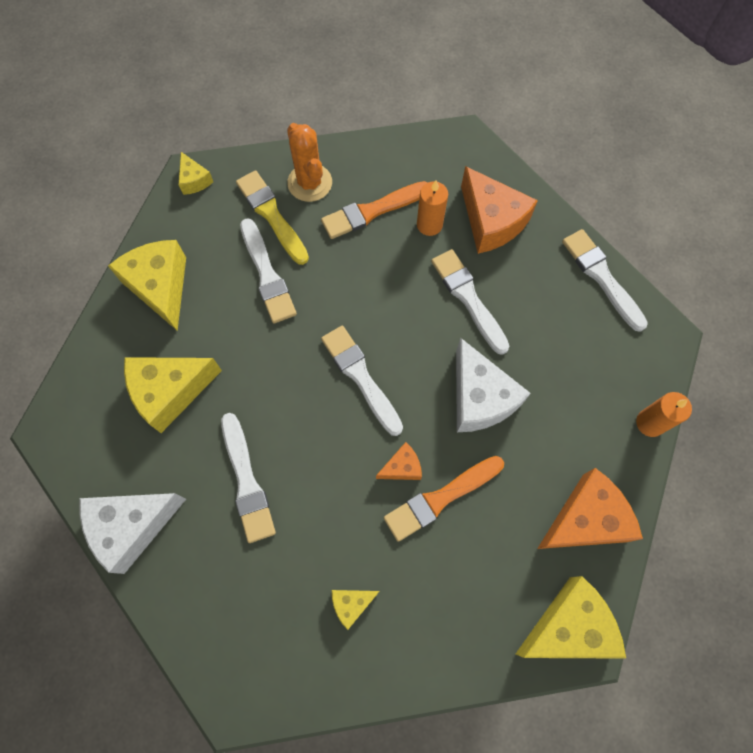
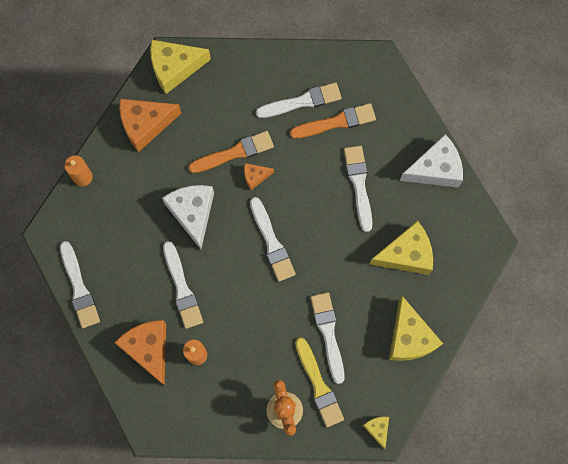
camera: 170 degrees left, 5 degrees up
orange brush [321,181,428,239] -> orange brush moved to [290,103,376,139]
yellow cheese [332,590,380,630] -> white brush [256,82,341,118]

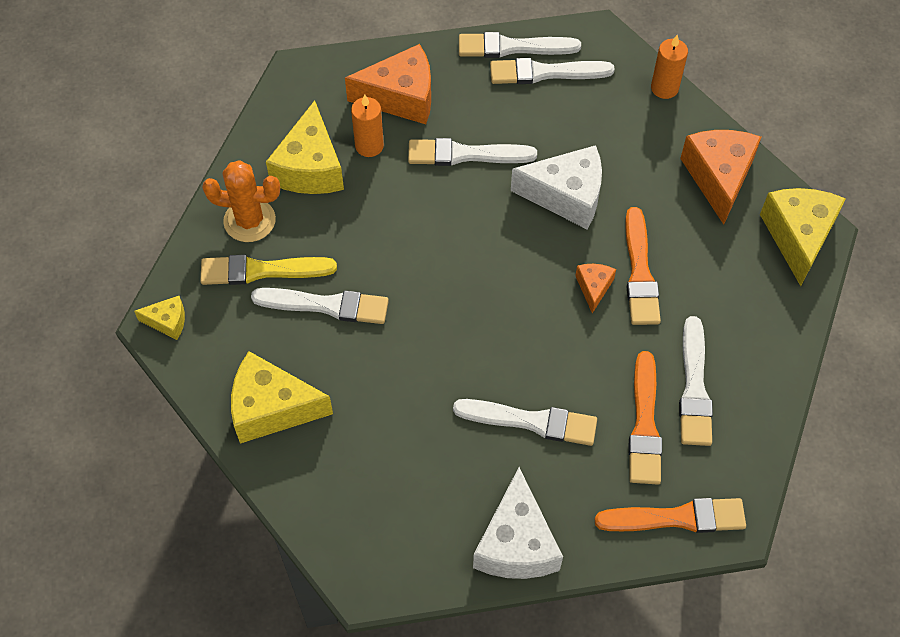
camera: 110 degrees right, 15 degrees down
white brush [250,197,295,282] -> white brush moved to [490,58,615,84]
yellow cheese [370,221,433,275] -> yellow cheese moved to [266,100,344,194]
none -> orange brush [595,498,746,533]

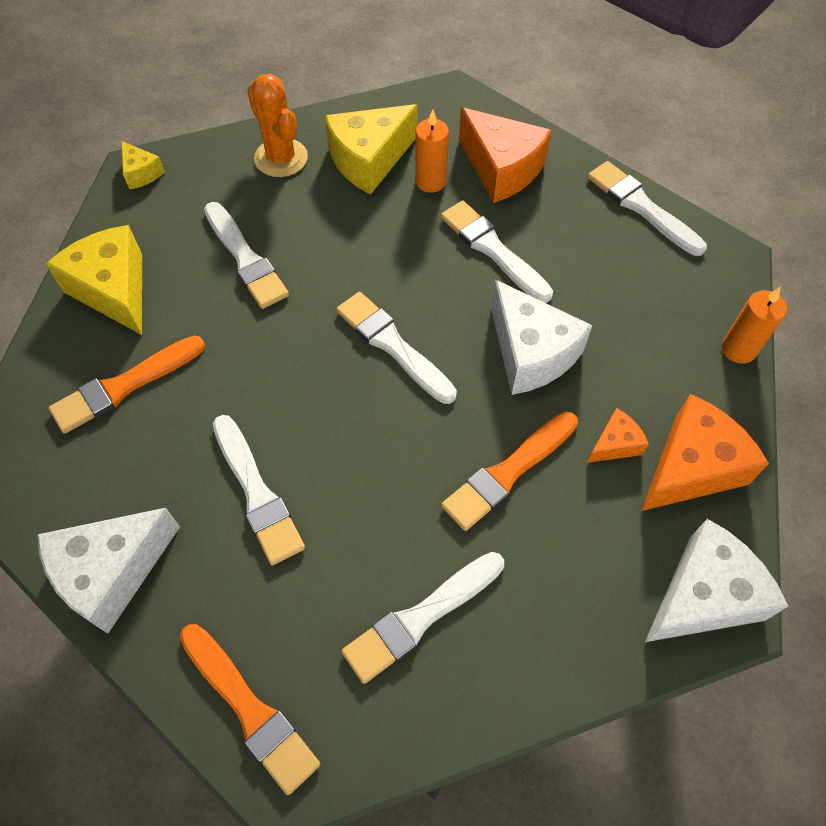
camera: 50 degrees right, 0 degrees up
yellow brush [200,254,337,285] -> none
white brush [490,58,615,84] -> white brush moved to [336,292,457,404]
orange cheese [575,264,616,313] -> orange cheese moved to [587,408,649,463]
orange brush [629,351,662,485] -> orange brush moved to [49,335,205,434]
yellow cheese [760,188,846,286] -> white cheese [645,519,788,642]

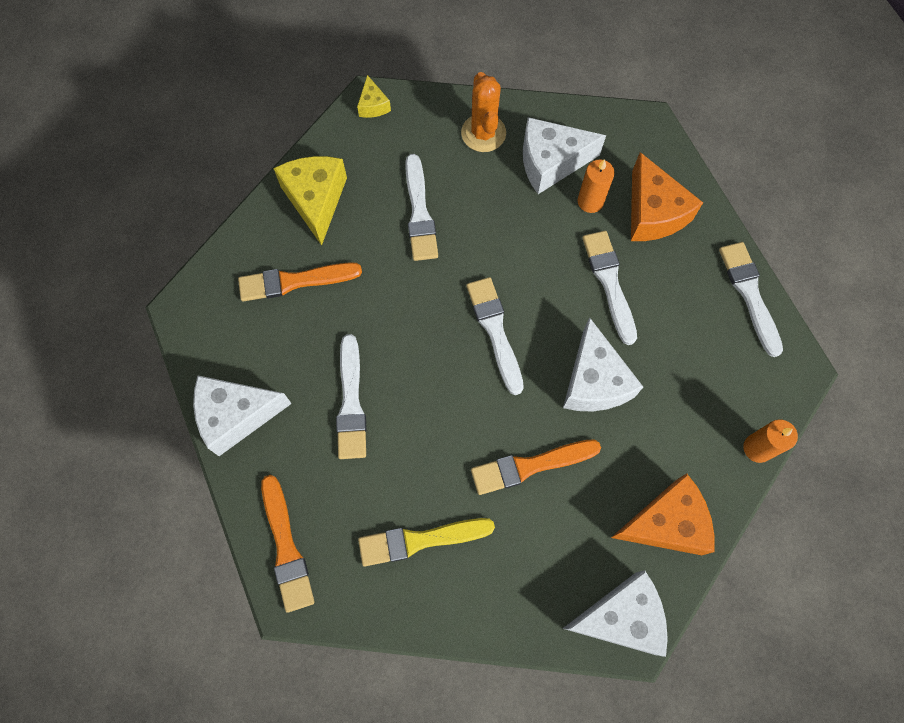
camera: 25 degrees right, 10 degrees up
yellow cheese [325,104,418,194] -> white cheese [523,117,606,194]
white brush [342,552,504,684] -> yellow brush [358,518,495,566]
orange cheese [587,408,649,463] -> none

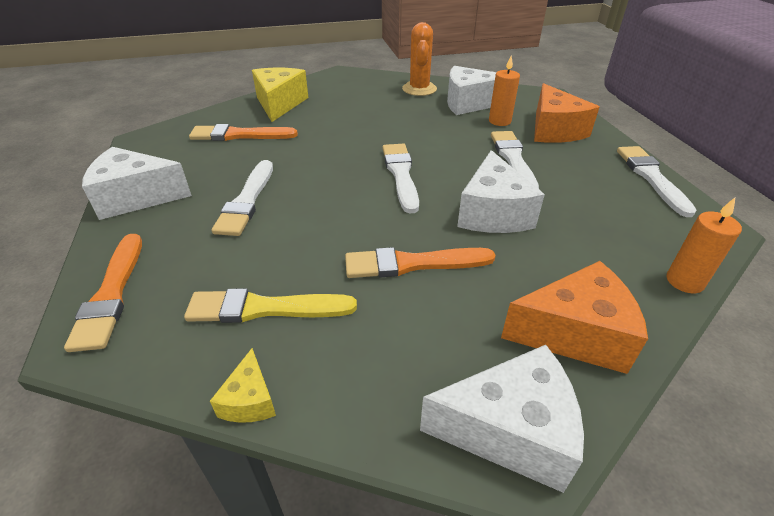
camera: 10 degrees right, 30 degrees down
yellow cheese [357,75,391,118] -> yellow cheese moved to [210,348,276,423]
white brush [405,154,438,261] -> none

